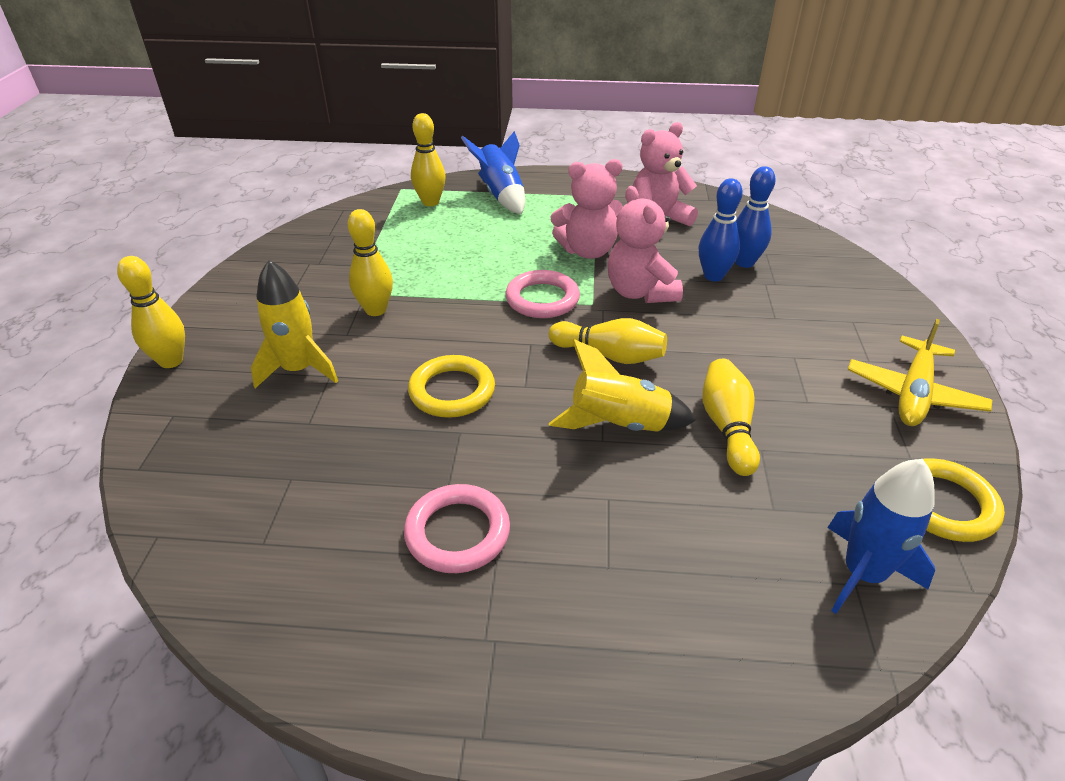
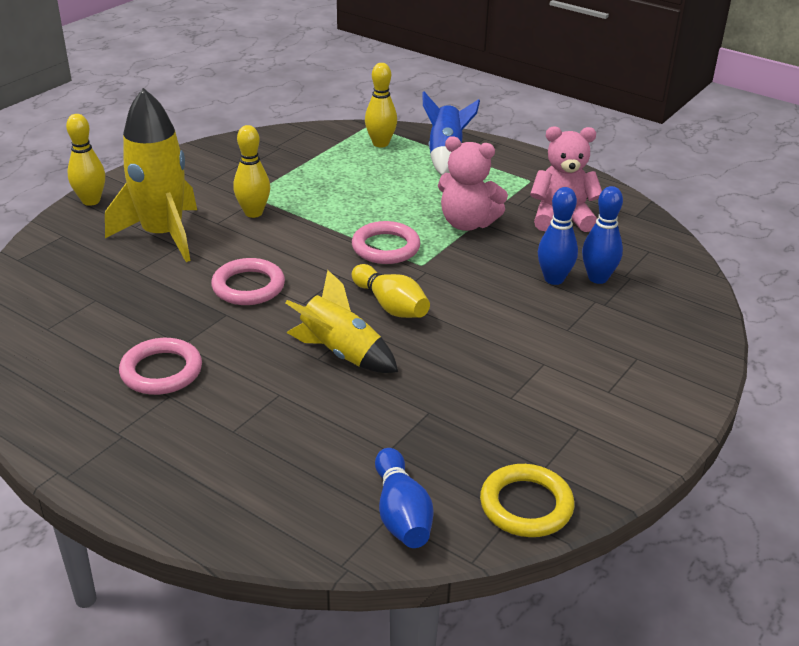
camera: 30 degrees right, 5 degrees down
yellow rocket [251,260,338,388] -> yellow rocket [105,88,197,262], size x1.52
yellow ring [408,355,495,418] -> pink ring [211,258,285,305]
pink teddy bear [608,186,683,303] -> none
yellow bowling pin [702,359,760,476] -> none
blue rocket [827,459,935,614] -> blue bowling pin [375,448,433,548]
yellow plane [848,319,992,426] -> none

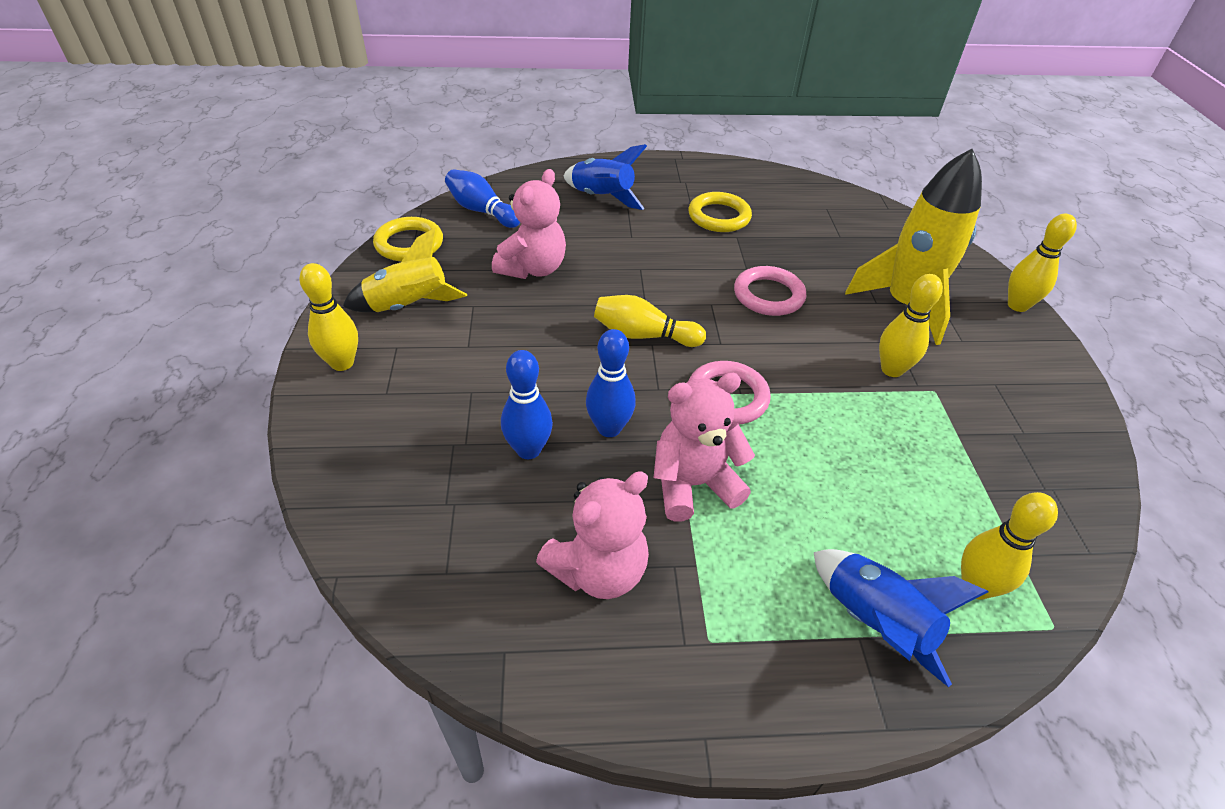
camera: 140 degrees right, 10 degrees up
pink ring [119,338,202,395] -> yellow ring [688,192,752,232]
yellow rocket [285,270,398,373] -> yellow rocket moved to [343,227,467,312]
blue bowling pin [582,186,623,284] -> blue bowling pin moved to [586,329,636,437]
none -> yellow bowling pin [299,263,358,371]
none -> pink teddy bear [492,169,566,279]
none -> blue rocket [564,144,647,210]

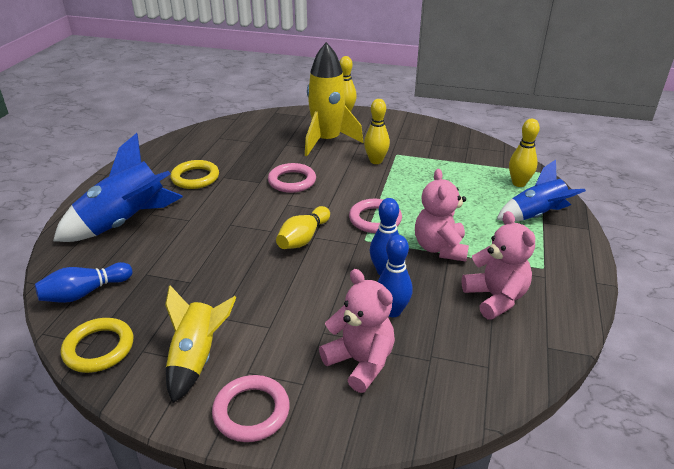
camera: 70 degrees left, 10 degrees down
yellow bowling pin [299,263,358,371] -> pink ring [212,375,290,442]
pink teddy bear [492,169,566,279] -> pink teddy bear moved to [319,269,395,393]
blue rocket [564,144,647,210] -> blue rocket [53,133,183,242], size x1.52

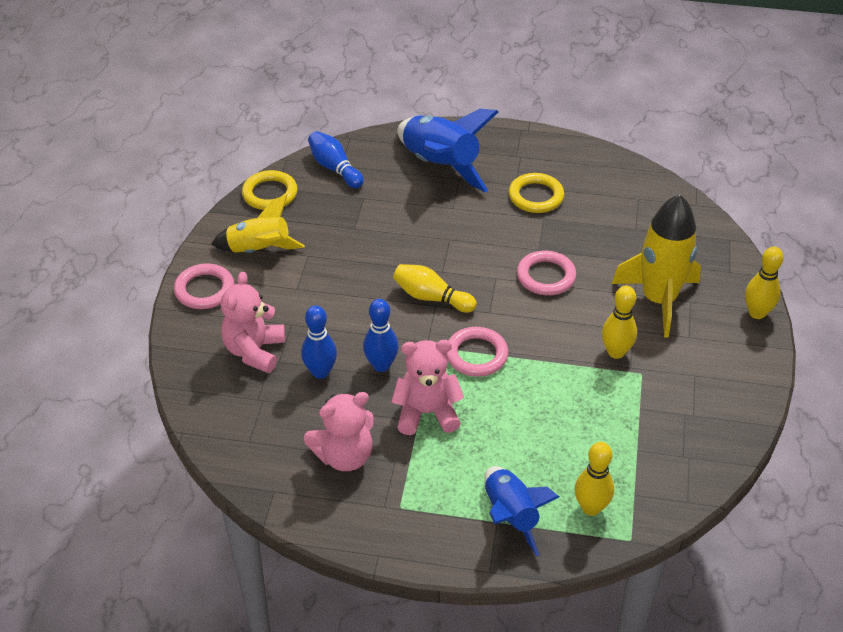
camera: 85 degrees right, 10 degrees up
pink teddy bear [319,269,395,393] -> pink teddy bear turned 150 degrees clockwise [221,272,285,373]

